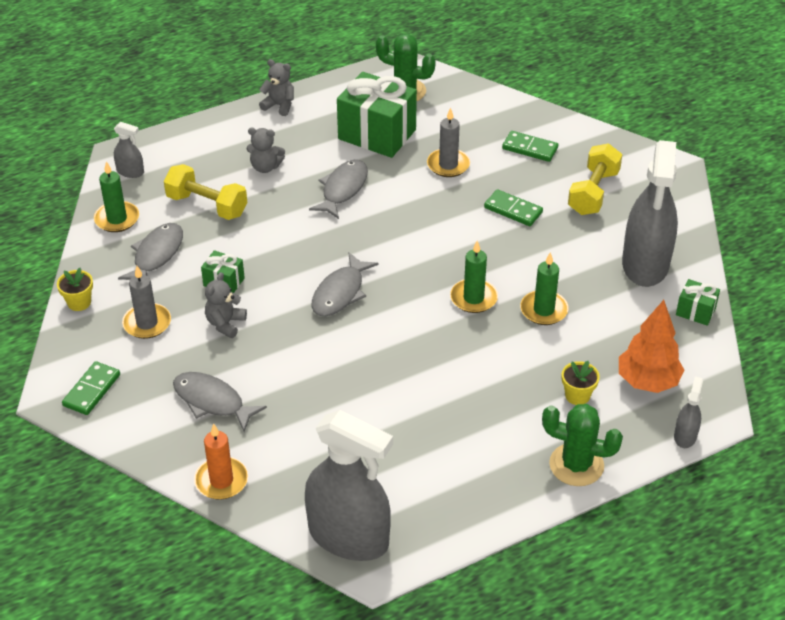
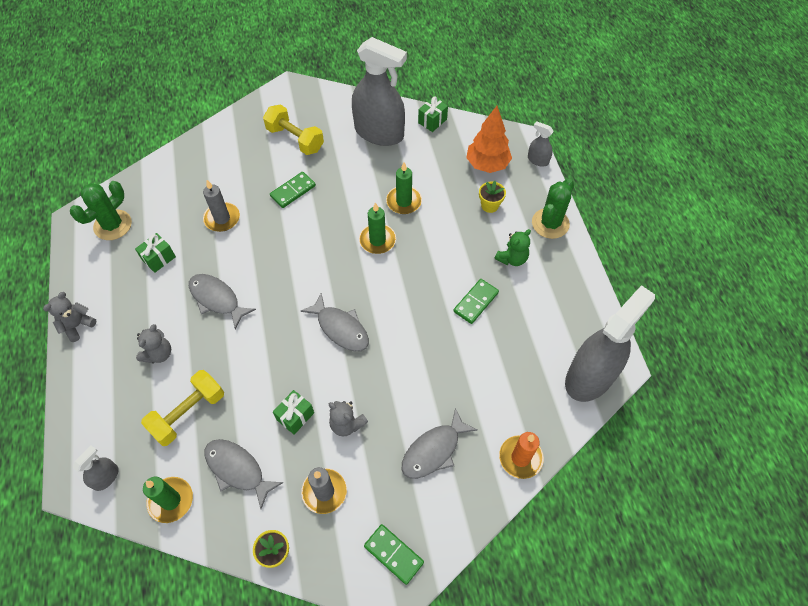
camera: 75 degrees left, 15 degrees up
green gift [337,72,417,158] -> green gift [135,233,176,273], size x0.47
green domino [502,131,558,162] -> green domino moved to [453,279,499,324]
none -> green teddy bear [495,229,531,266]

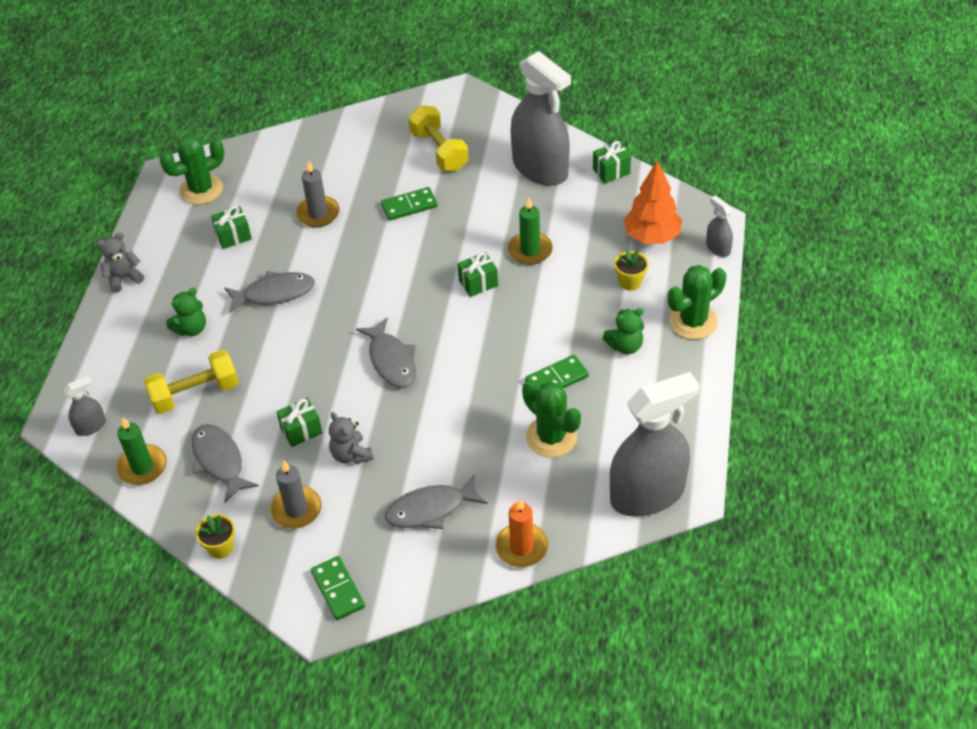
camera: 25 degrees right, 10 degrees down
grey teddy bear [136,324,171,364] -> green teddy bear [166,288,206,336]
grey fish [189,274,256,329] -> grey fish turned 105 degrees clockwise [225,271,315,313]
green candle [359,202,396,254] -> green gift [457,252,498,297]
none -> green cactus [522,380,581,458]

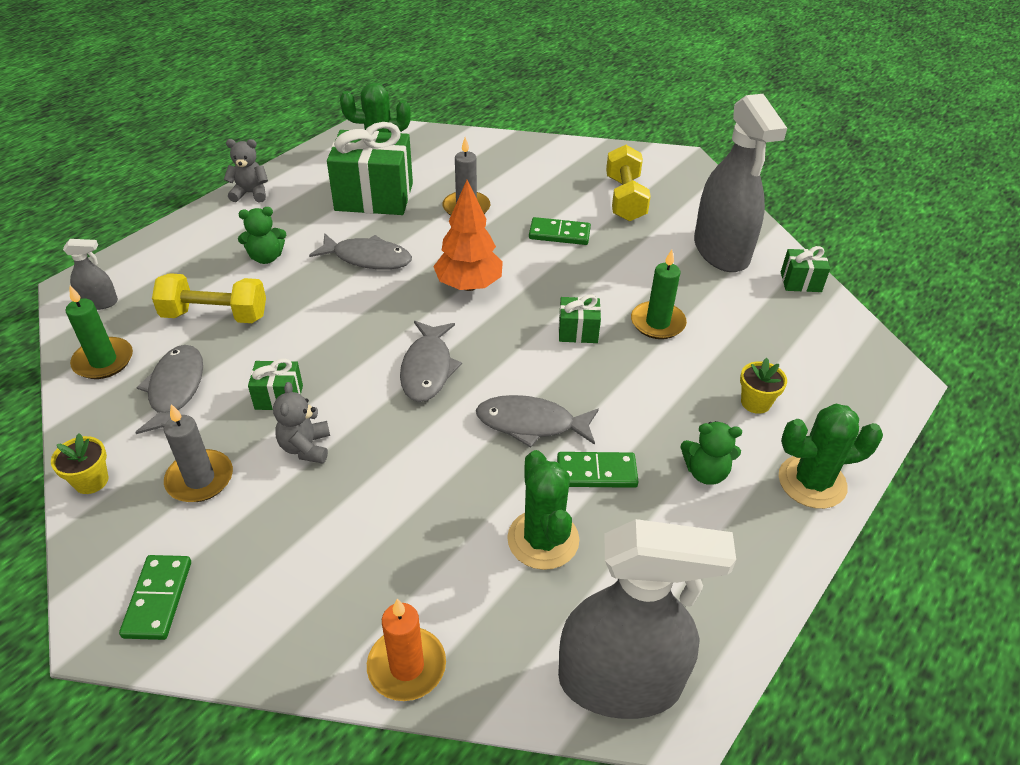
camera: 25 degrees right, 5 degrees down
green gift [211,206,252,249] -> green gift [327,122,413,215], size x2.12
grey fish [385,474,487,529] -> grey fish moved to [476,395,599,447]
orange tree [624,160,682,244] -> orange tree moved to [433,180,503,291]
grey spray bottle [706,195,733,257] -> none

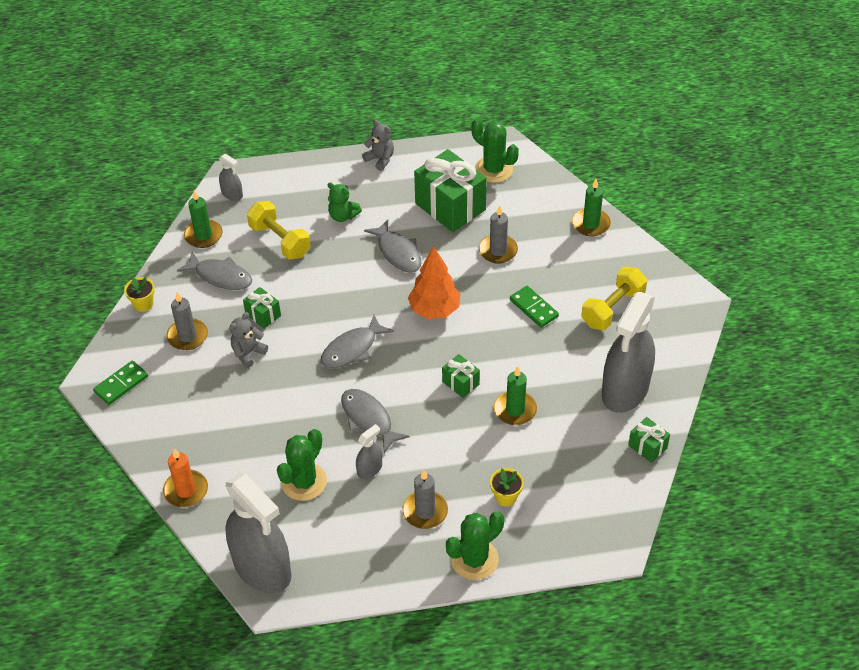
camera: 45 degrees right, 5 degrees up
grey fish [135,345,203,434] -> grey fish turned 75 degrees clockwise [177,252,252,290]
green domino [557,452,639,488] -> grey spray bottle [356,424,382,479]
green teddy bear [680,421,742,485] -> grey candle [402,470,448,529]
green cactus [779,404,883,509] -> green cactus turned 75 degrees counterclockwise [446,512,504,580]
none -> green candle [572,179,611,236]

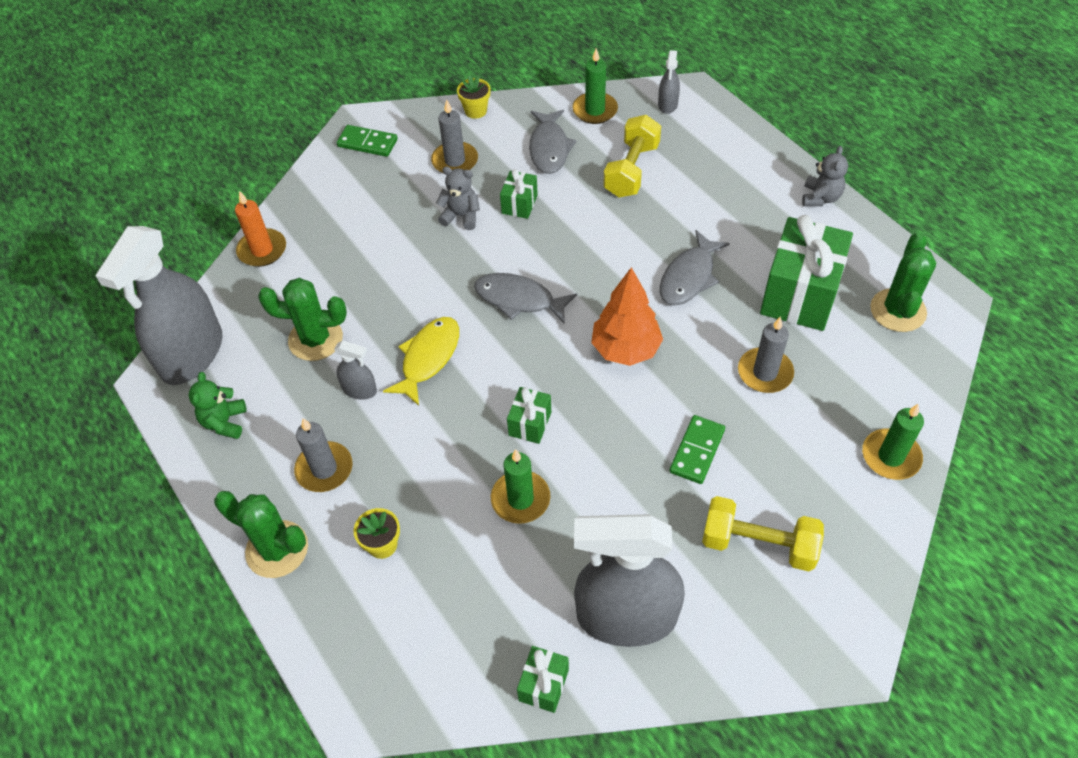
camera: 65 degrees right, 5 degrees up
green teddy bear [327,182,362,222] -> green teddy bear moved to [189,372,247,439]
grey fish [341,389,409,453] -> yellow fish [383,317,459,406]

